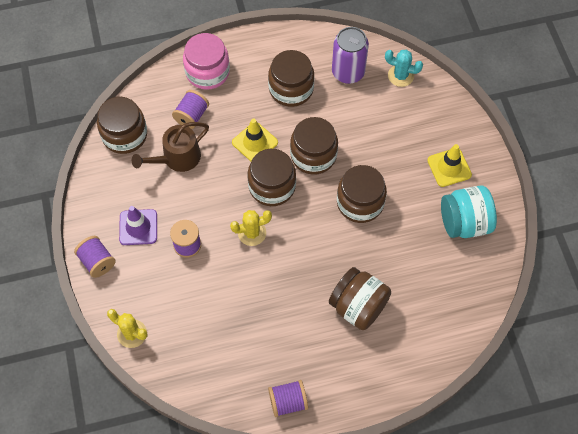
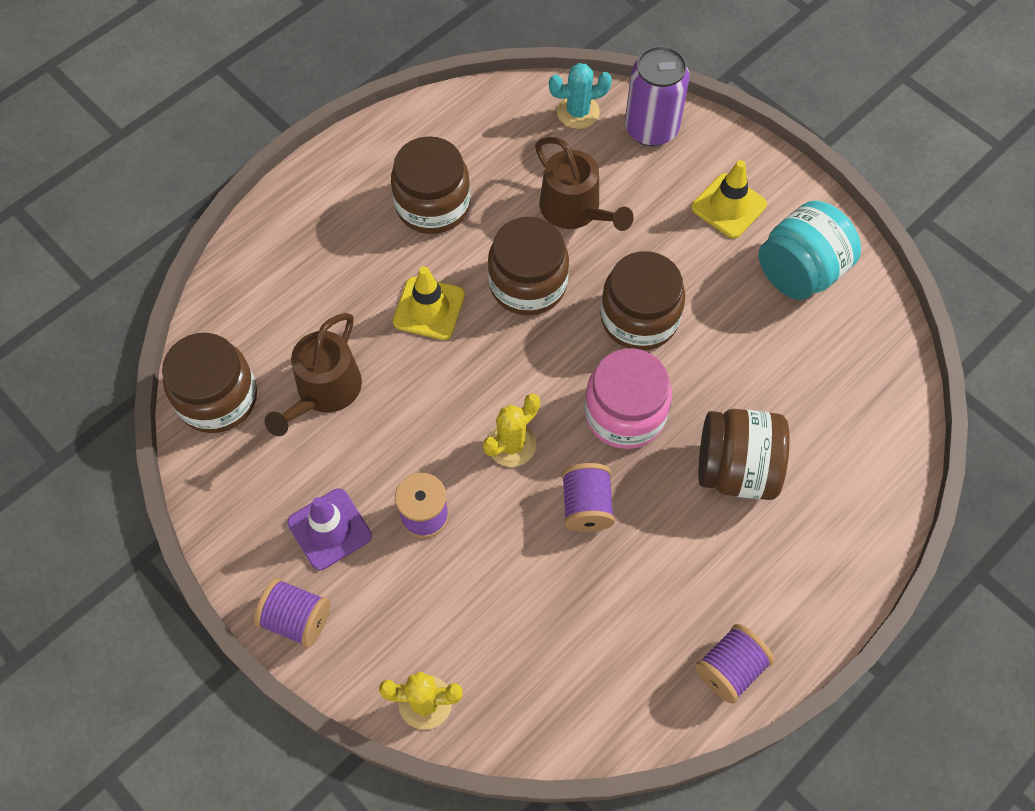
camera: 30 degrees left, 0 degrees up
purple spool [172,90,209,129] -> purple spool moved to [562,463,615,532]
pink jar [183,33,230,90] -> pink jar moved to [584,348,672,449]
brown jar [248,149,296,206] -> none
purple can [332,27,369,84] -> purple can moved to [625,46,690,146]
none -> brown watering can [535,137,634,231]

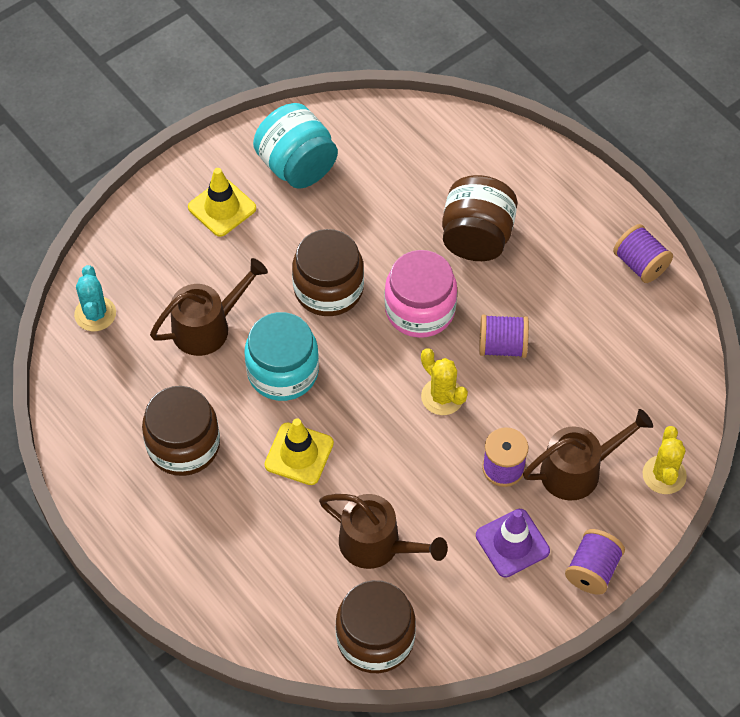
camera: 85 degrees left, 5 degrees down
brown jar [488,217,569,316] -> turquoise jar [245,312,319,401]
purple can [625,46,690,146] -> none
none -> brown watering can [523,409,653,501]

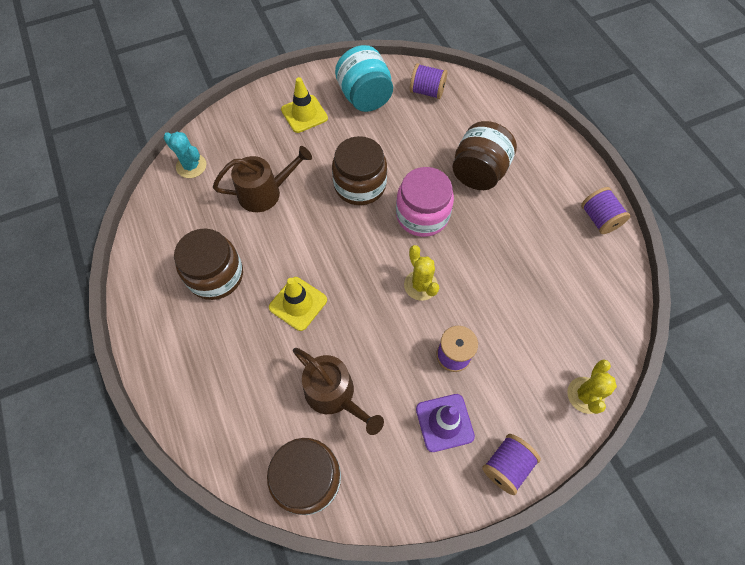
camera: 15 degrees right, 5 degrees up
turquoise cactus [74,265,116,331] -> turquoise cactus turned 60 degrees counterclockwise [164,132,206,178]
turquoise jar [245,312,319,401] -> none
purple spool [479,315,529,358] -> purple spool moved to [410,63,447,99]
brown watering can [523,409,653,501] -> none

